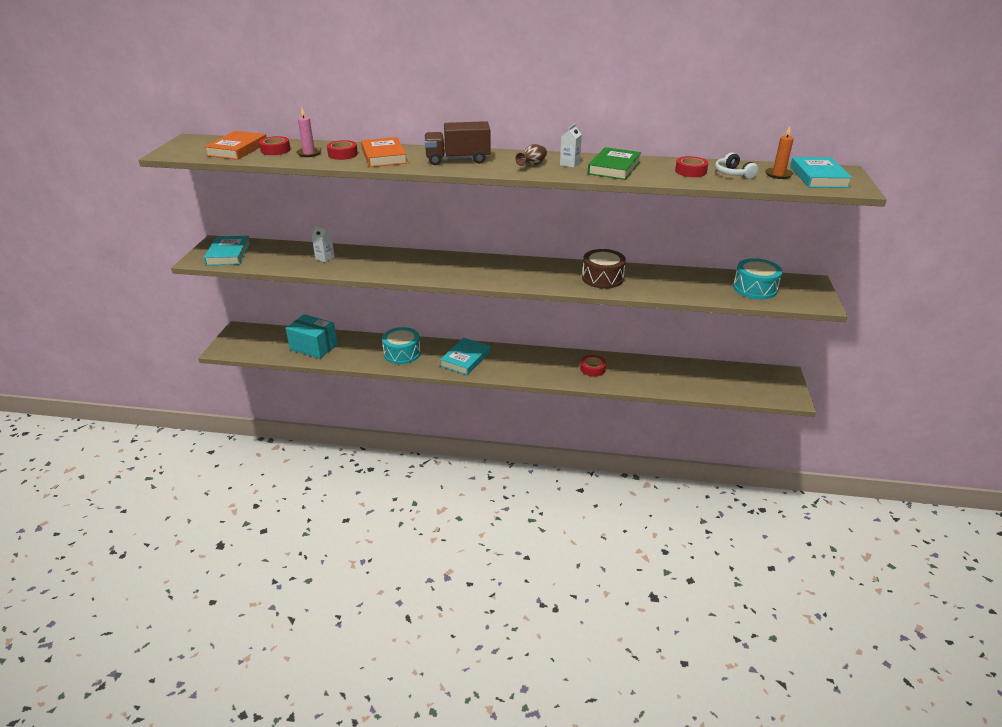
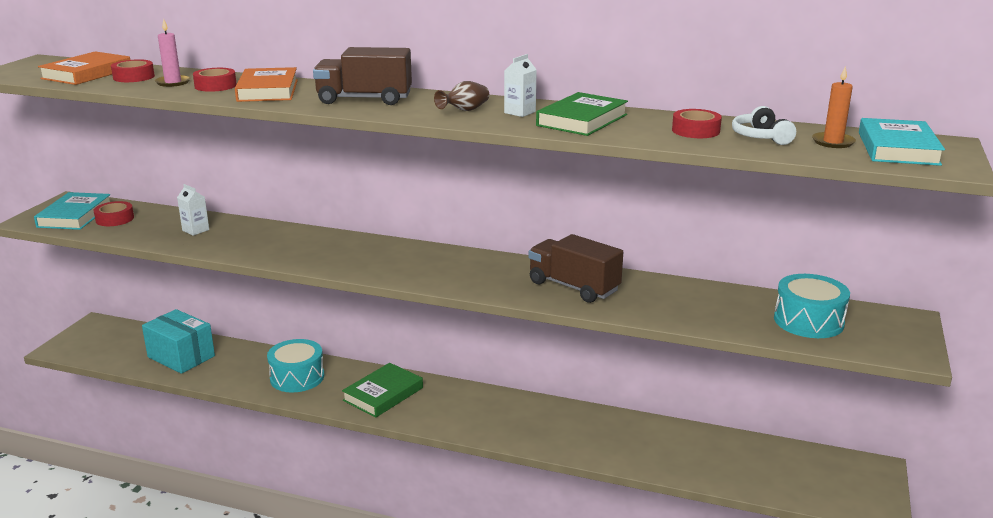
camera: 10 degrees right, 10 degrees down
turquoise book [440,338,490,375] -> green book [342,363,423,418]
red tape [580,355,606,377] -> red tape moved to [94,201,134,226]
brown drum [582,249,626,289] -> brown truck [528,234,623,303]

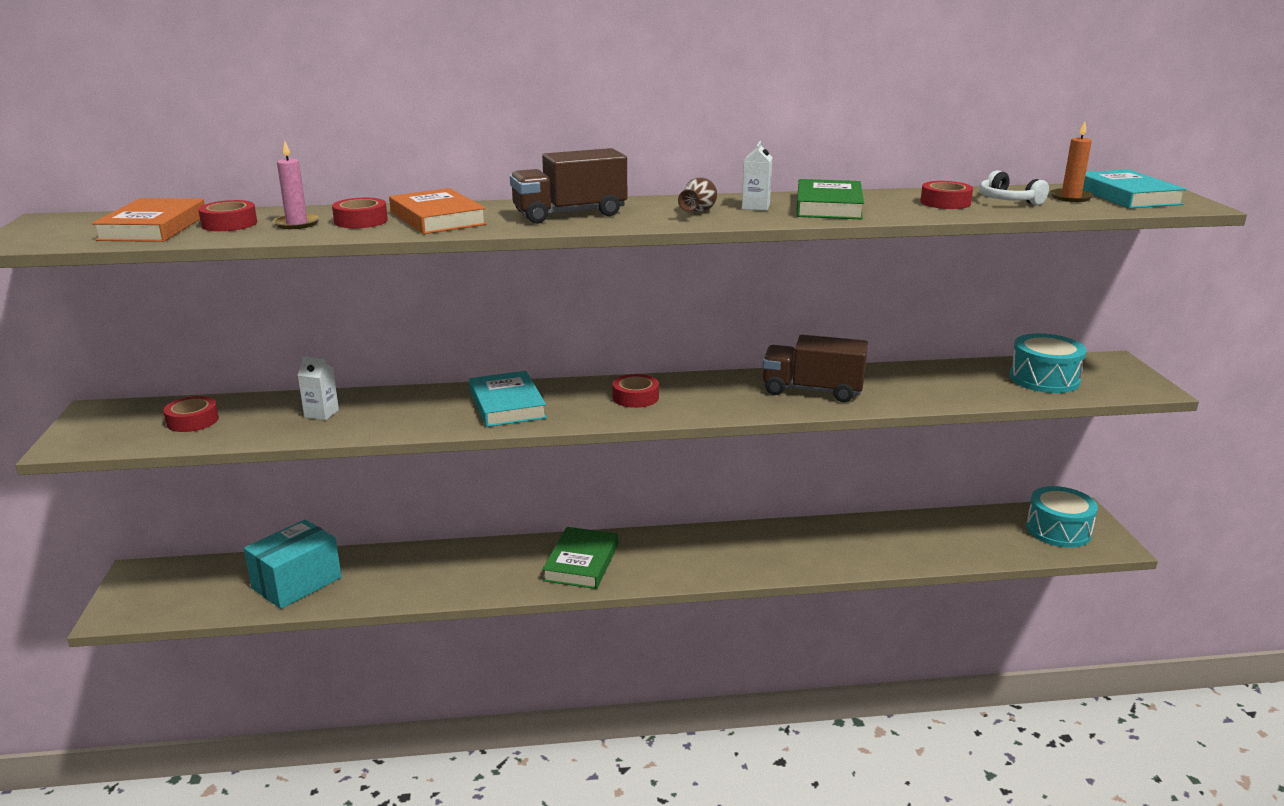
camera: 25 degrees left, 0 degrees up
turquoise book [34,192,110,230] -> turquoise book moved to [469,371,547,427]
turquoise box [142,309,215,374] -> turquoise box turned 60 degrees counterclockwise [244,519,342,609]
turquoise drum [267,339,324,392] -> turquoise drum moved to [1026,486,1098,548]
none -> red tape [612,374,659,408]

